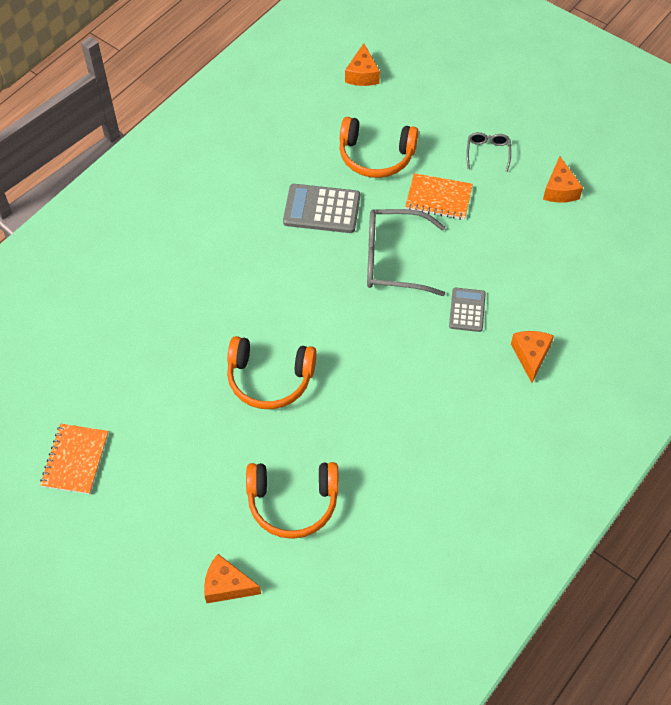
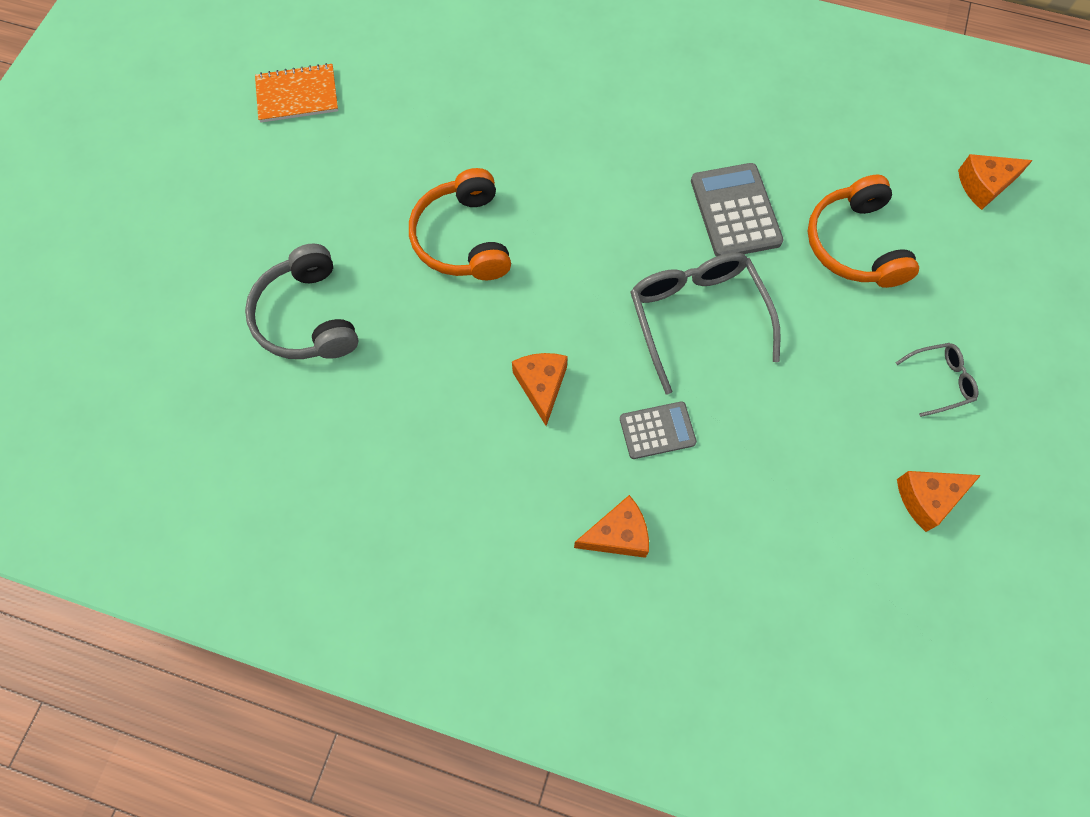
camera: 70 degrees right, 10 degrees up
orange cheese [204,554,261,603] -> orange cheese moved to [512,353,568,426]
orange headphones [246,462,339,539] -> grey headphones [245,244,358,359]
orange notebook [405,173,473,220] -> none

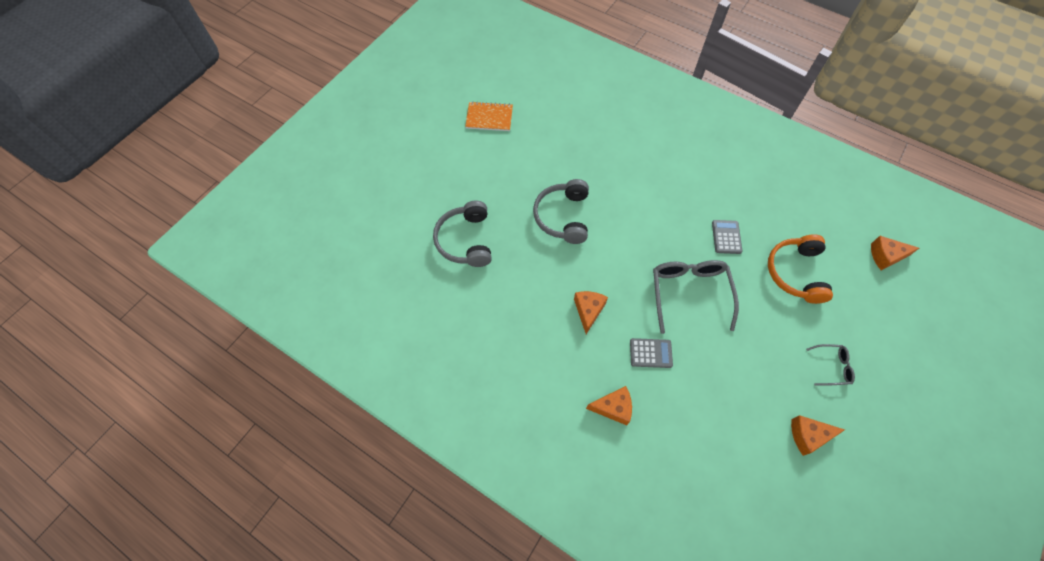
camera: 15 degrees right, 5 degrees down
orange headphones [409,168,511,280] -> grey headphones [533,179,589,244]
grey calculator [691,163,784,257] -> grey calculator [712,220,742,254], size x0.63

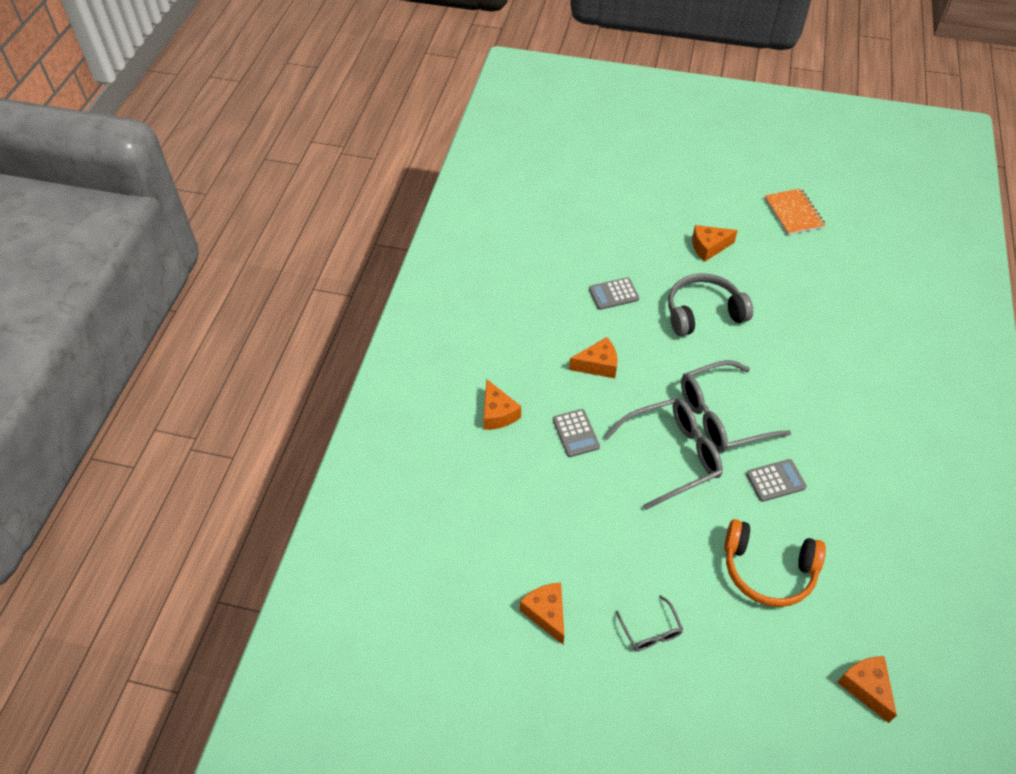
camera: 70 degrees right, 10 degrees down
grey headphones [433,201,492,267] -> none
orange headphones [768,234,833,304] -> orange headphones turned 150 degrees counterclockwise [724,519,826,607]
none -> grey calculator [589,277,639,310]
none -> grey glasses [681,360,791,452]
none -> orange cheese [692,225,738,262]

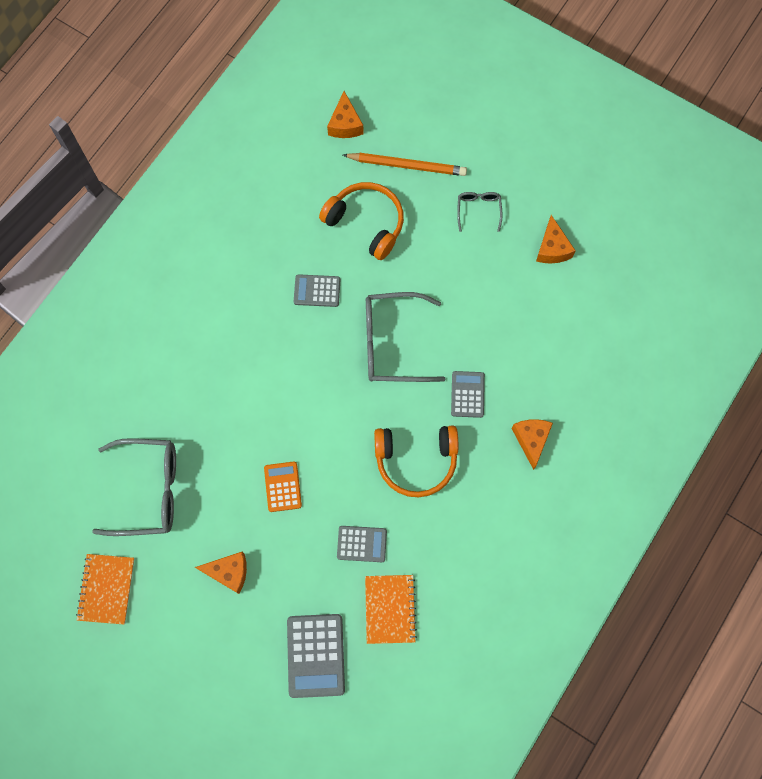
camera: 160 degrees left, 20 degrees up
orange cheese [569,337,618,378] -> orange headphones [374,426,458,497]
grey headphones [668,273,753,336] -> orange calculator [264,461,302,512]
grey glasses [681,360,791,452] -> grey glasses moved to [92,438,176,536]
none -> grey calculator [287,614,345,698]
none -> orange pencil [343,153,467,176]
none -> orange notebook [365,575,417,644]

